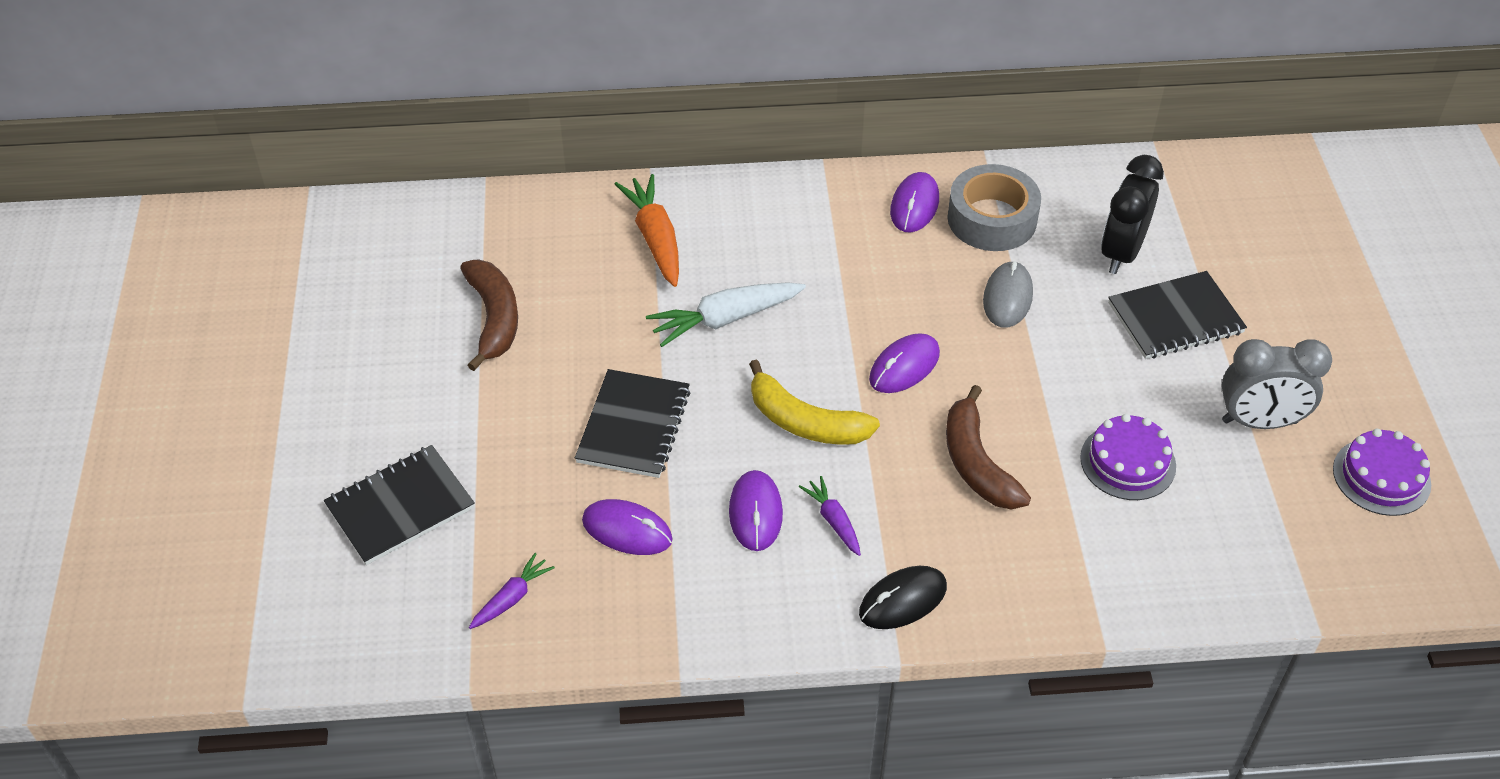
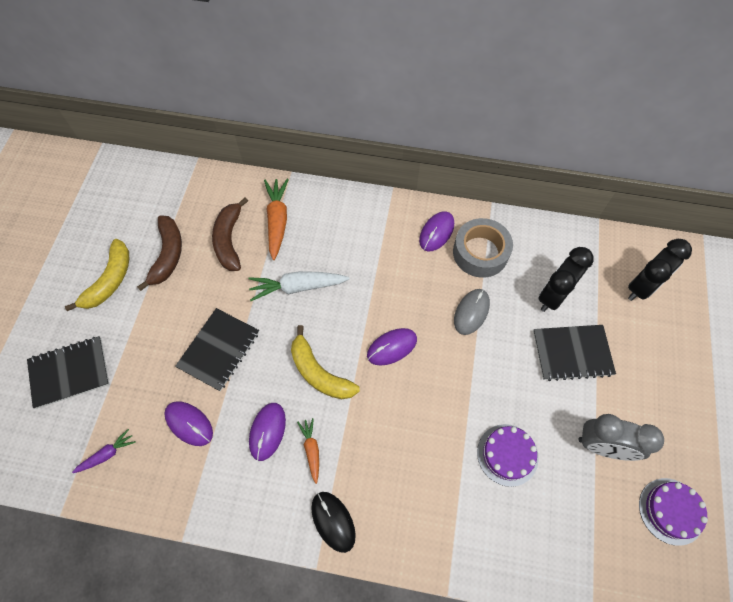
camera: 15 degrees right, 15 degrees up
purple carrot [799,476,861,556] -> orange carrot [297,418,319,484]
black mouse [859,566,947,629] -> black mouse turned 75 degrees clockwise [311,492,356,553]
brown banana [946,385,1031,510] -> brown banana moved to [212,197,248,271]
none -> yellow banana [65,239,129,311]
none -> black clock [628,239,692,301]

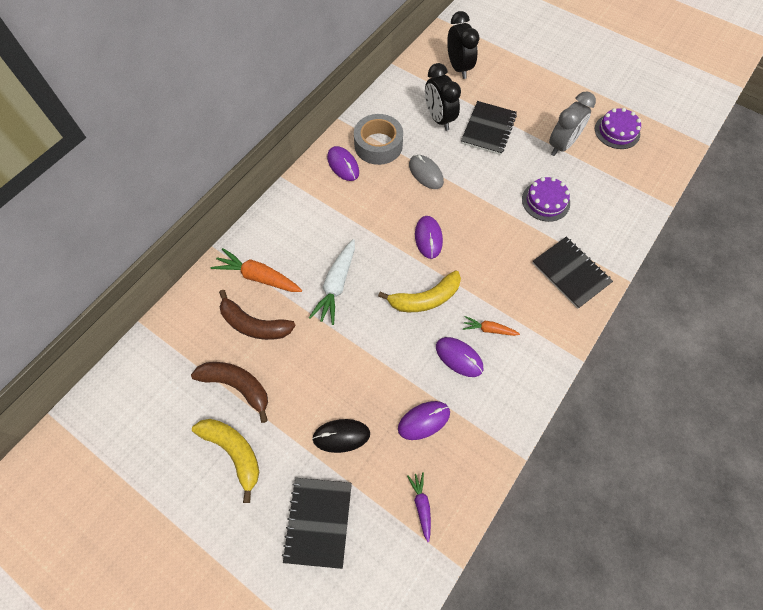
camera: 65 degrees left, 0 degrees up
black notebook [175,308,259,391] -> black notebook moved to [532,237,613,309]
black mouse [311,492,356,553] -> black mouse moved to [312,419,370,453]

